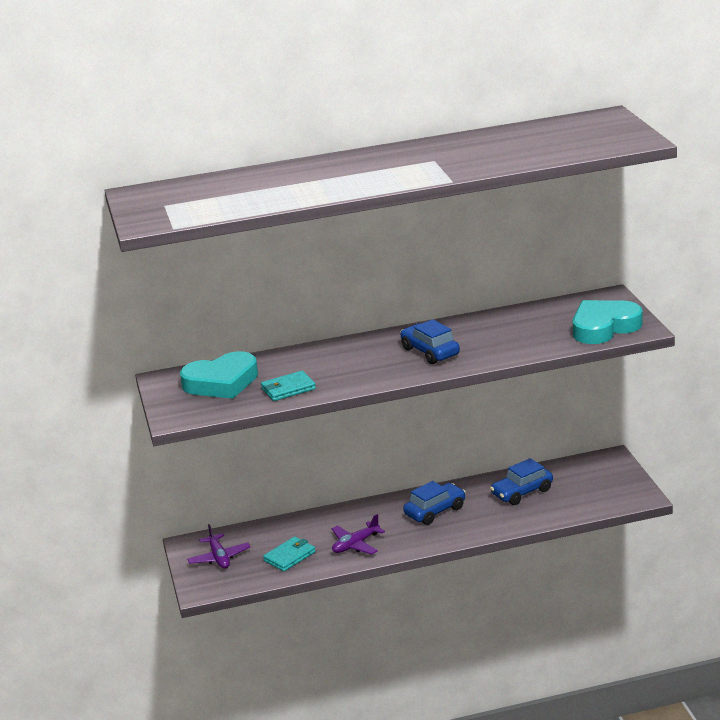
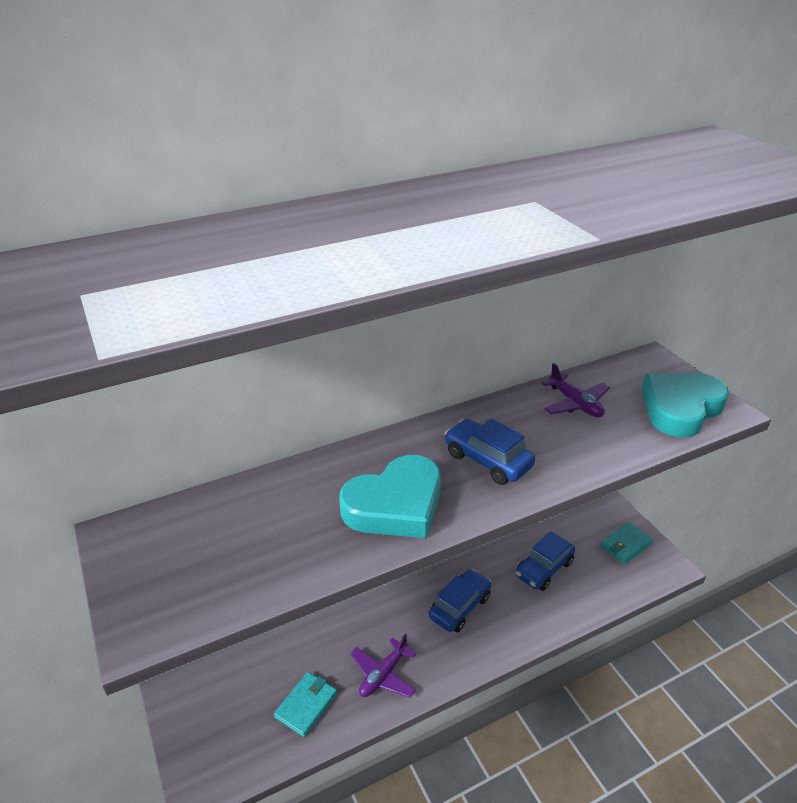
camera: 15 degrees left, 10 degrees up
turquoise heart [180,351,258,399] -> turquoise heart moved to [339,455,441,538]
purple plane [187,524,251,569] -> purple plane moved to [541,363,610,418]
turquoise wallet [261,371,316,401] -> turquoise wallet moved to [600,522,653,564]

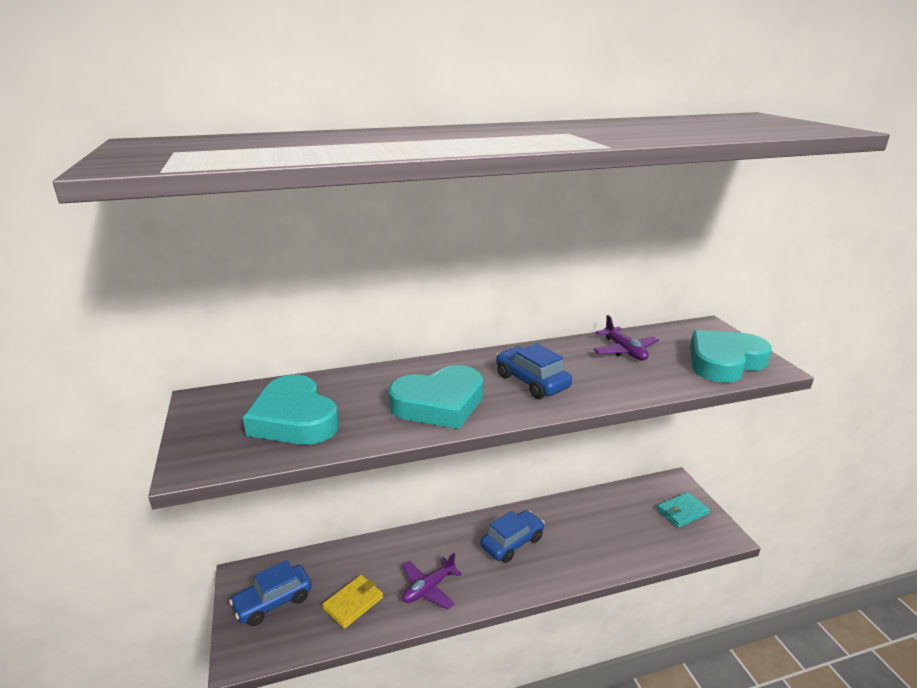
camera: 10 degrees right, 10 degrees down
turquoise wallet [274,672,337,737] -> yellow wallet [322,575,383,629]
blue car [515,531,575,591] -> blue car moved to [229,560,312,626]
none -> turquoise heart [243,375,339,445]

